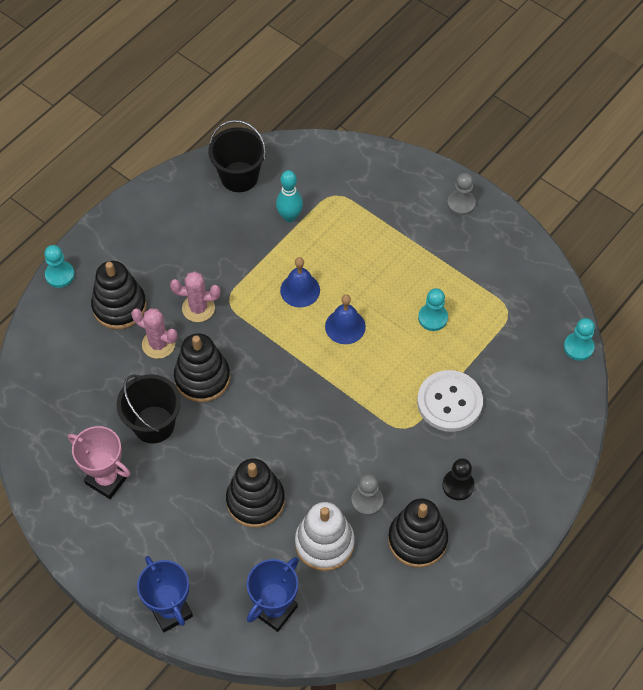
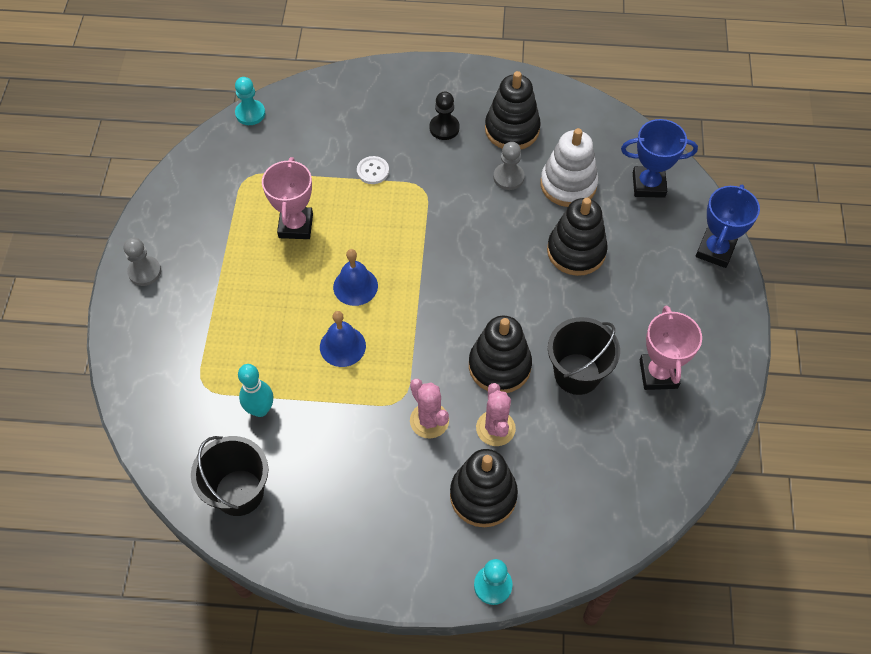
camera: 125 degrees left, 0 degrees up
white button [417,370,483,432] -> white button [357,156,389,184], size x0.50
turquoise pawn [418,288,448,331] -> pink trophy [262,157,313,239]

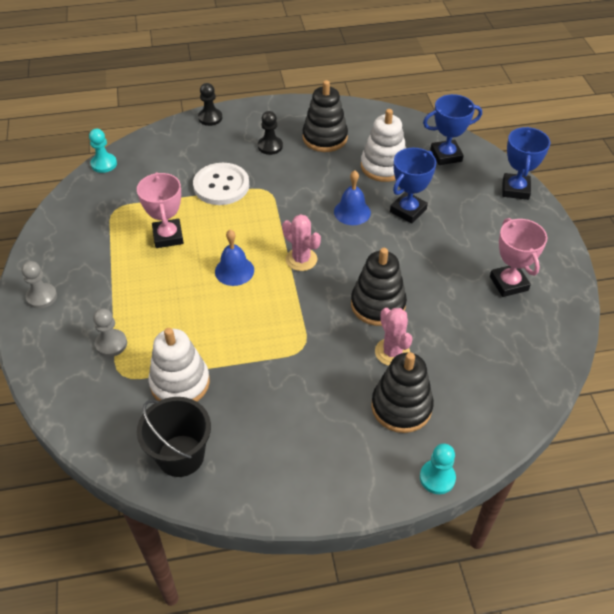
camera: 15 degrees left, 10 degrees down
turquoise bowling pin [238,364,273,417] -> white stacking toy [148,328,210,402]
blue bell [320,311,366,367] -> blue bell moved to [334,170,371,225]
white button [357,156,389,184] -> white button [193,163,249,205], size x2.02
pink cactus [410,379,449,439] -> pink cactus moved to [282,214,321,271]
grey pawn [493,142,525,190] -> grey pawn moved to [93,308,127,357]
black stacking toy [547,198,608,276] -> blue trophy [390,148,436,224]
black bucket [548,317,620,395] -> none
none -> black pawn [198,83,222,126]

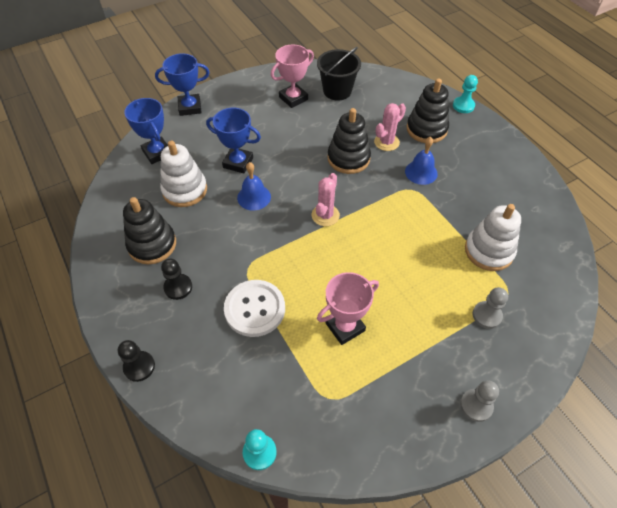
camera: 110 degrees left, 5 degrees up
black bucket [137,397,211,477] -> black bucket moved to [317,47,361,100]
blue bell [215,230,254,286] -> blue bell moved to [405,137,438,185]

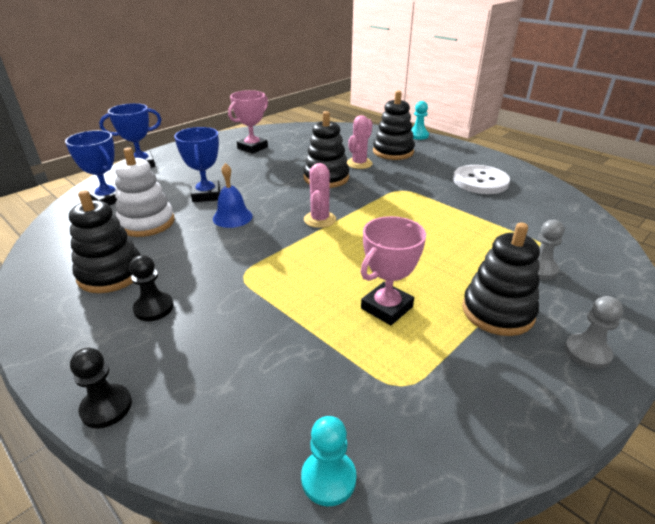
camera: 15 degrees left, 20 degrees down
blue trophy [206,108,261,173] -> blue trophy turned 75 degrees clockwise [174,127,220,202]
white button [224,280,285,337] -> white button moved to [453,165,510,194]
black bucket [317,47,361,100] -> none
blue bell [405,137,438,185] -> none
white stacking toy [465,204,521,271] -> none
none -> black stacking toy [462,223,540,336]

